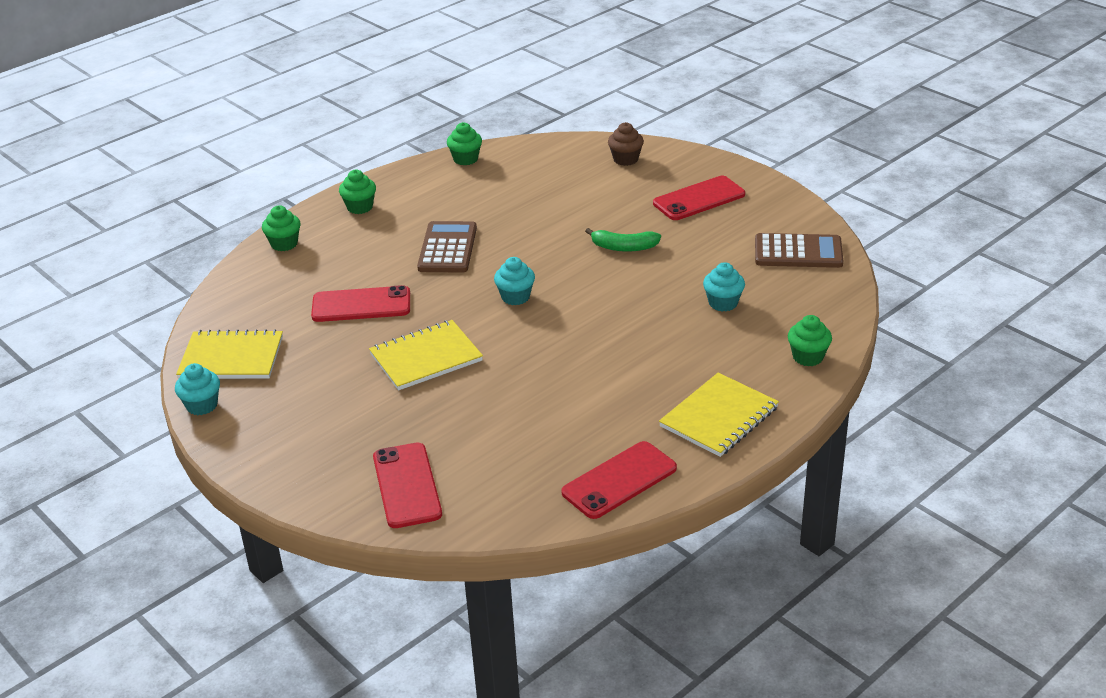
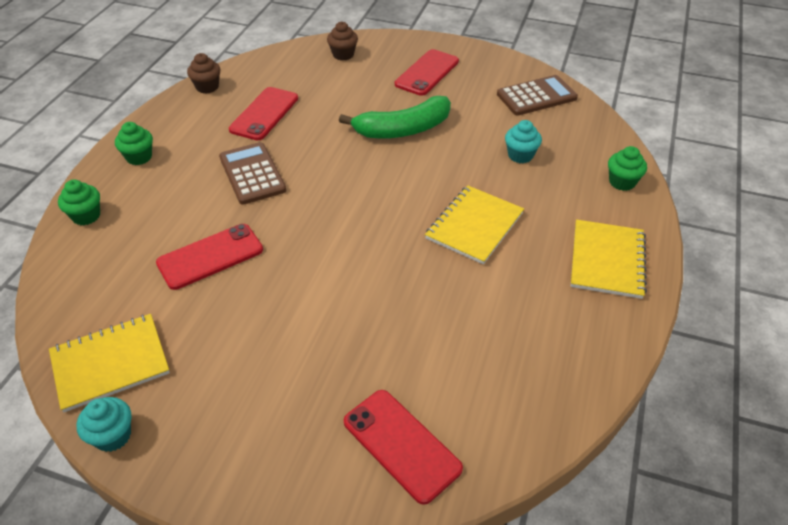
camera: 30 degrees left, 10 degrees up
yellow notebook [369,320,483,390] -> yellow notebook moved to [425,185,524,264]
green cupcake [447,122,482,165] -> brown cupcake [187,53,220,94]
turquoise cupcake [494,257,535,305] -> none
red phone [561,441,677,519] -> red phone moved to [229,87,298,141]
green banana [585,228,661,252] -> green banana [339,96,451,139], size x1.69

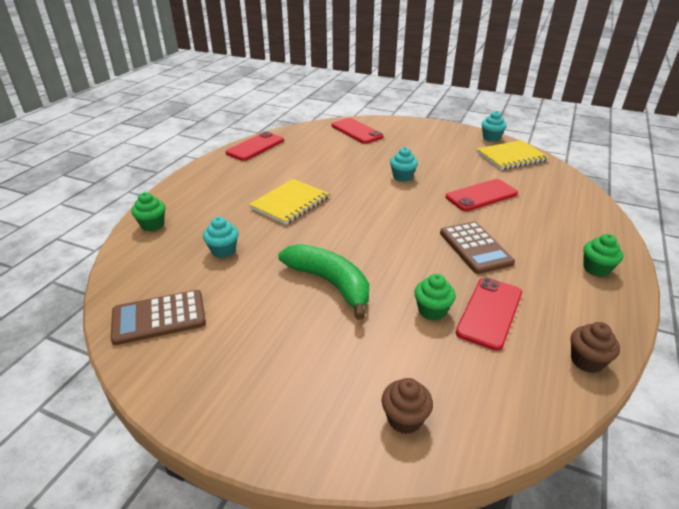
camera: 175 degrees left, 10 degrees down
green cupcake [58,180,100,225] -> green cupcake moved to [414,274,456,321]
green banana [339,96,451,139] -> green banana turned 60 degrees clockwise [279,244,369,320]
red phone [395,49,459,96] -> red phone moved to [225,131,284,161]
yellow notebook [571,219,647,299] -> none
none -> turquoise cupcake [390,147,418,182]

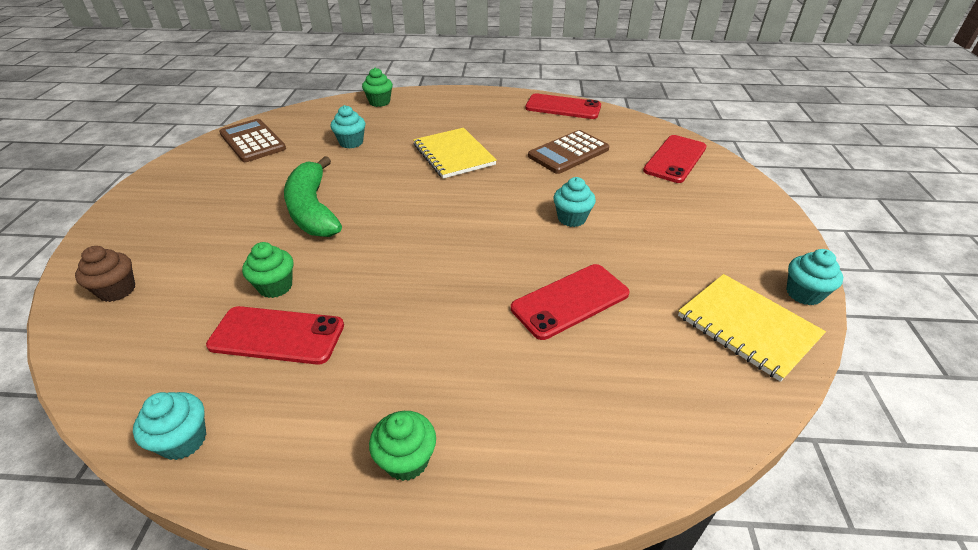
camera: 70 degrees right, 5 degrees up
yellow notebook [249,179,329,225] -> yellow notebook turned 45 degrees clockwise [413,128,497,179]
green banana [279,244,369,320] -> green banana turned 135 degrees clockwise [284,156,342,237]
brown calculator [440,221,515,274] -> brown calculator moved to [528,130,609,174]
red phone [446,179,518,211] -> red phone turned 75 degrees counterclockwise [511,264,630,340]
brown cupcake [571,322,620,373] -> turquoise cupcake [133,392,206,460]

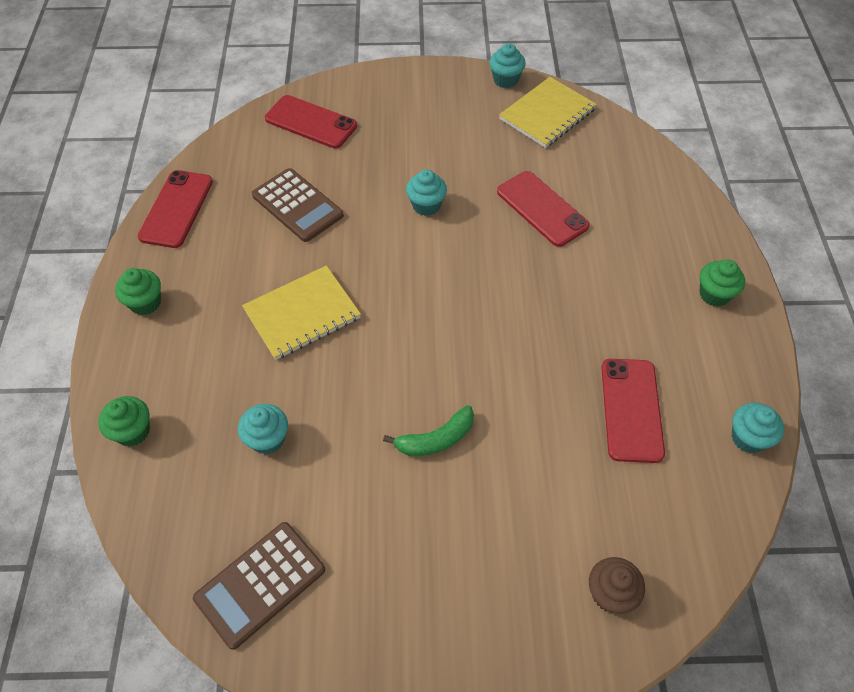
camera: 95 degrees left, 15 degrees up
green cupcake [242,242,293,298] -> green cupcake moved to [115,268,161,315]
green banana [284,156,342,237] -> green banana [383,405,474,456], size x0.59

